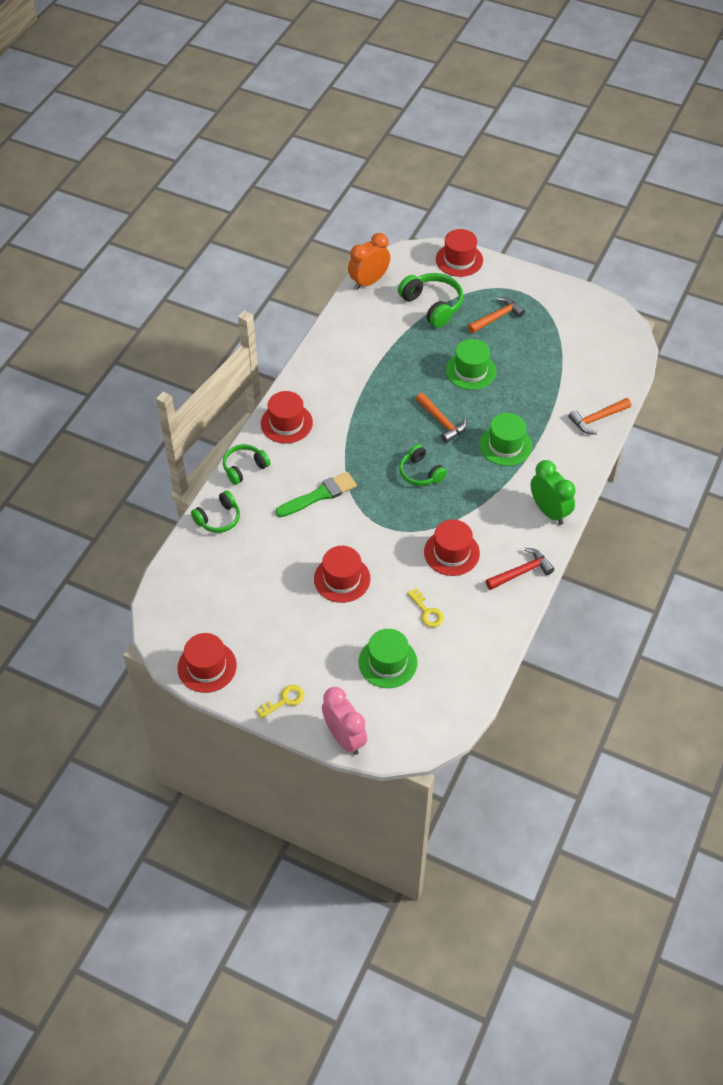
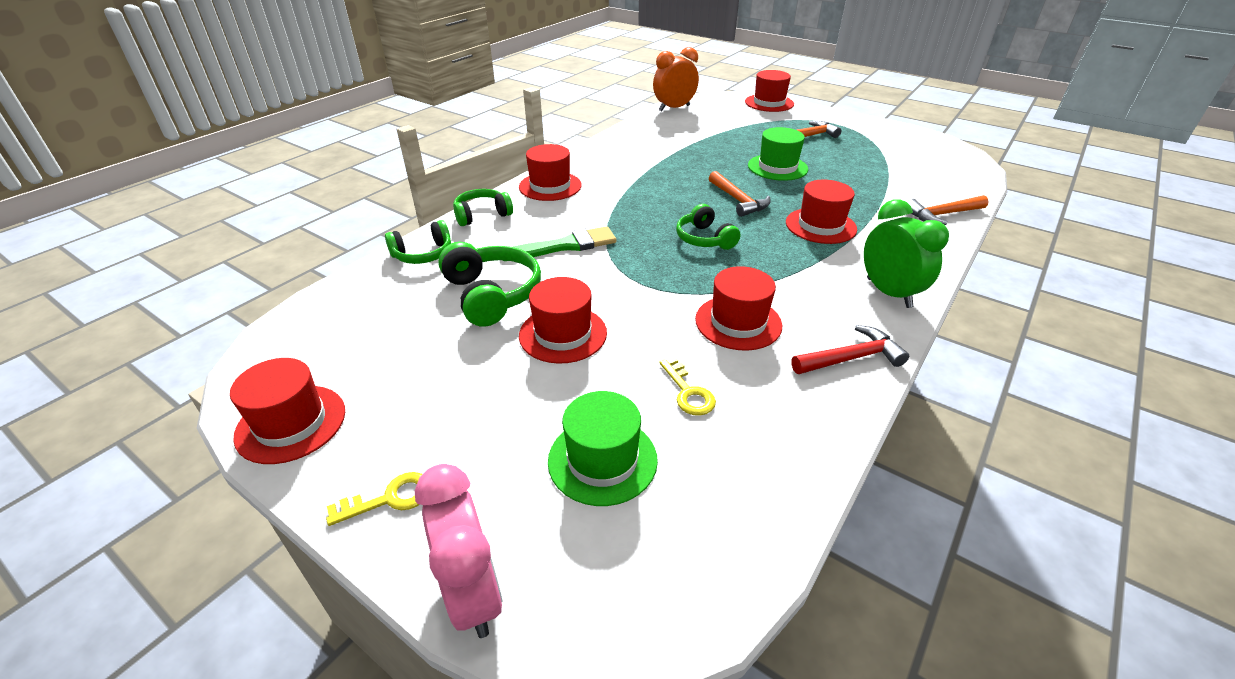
camera: 10 degrees right, 15 degrees down
green headphones [398,273,463,328] -> green headphones moved to [438,242,541,327]
green hat [479,413,532,466] -> red hat [786,180,857,244]

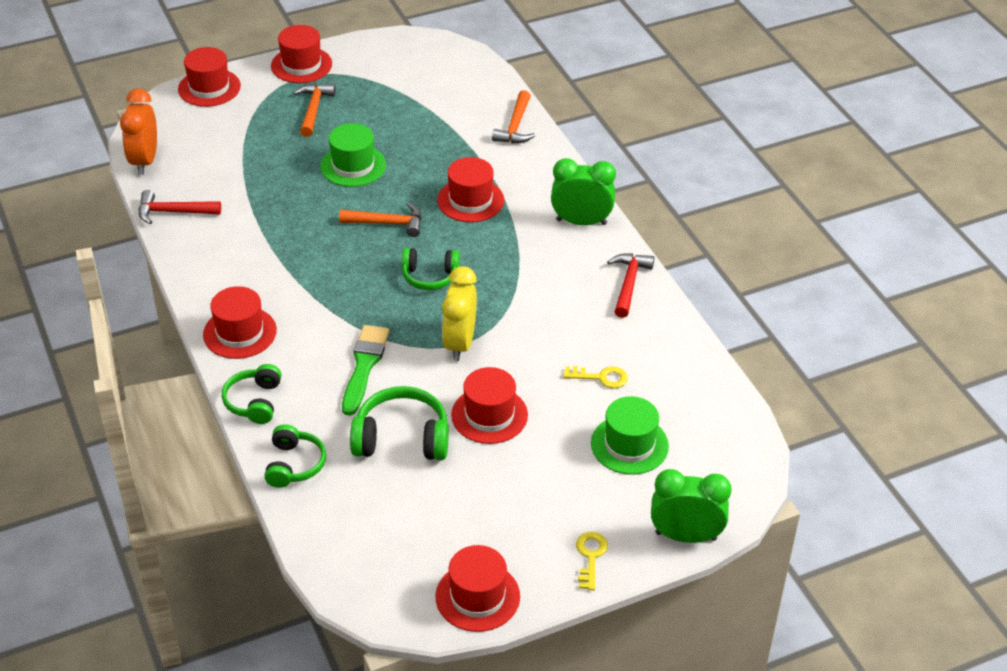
camera: 60 degrees left, 5 degrees up
pink clock [415,464,503,638] -> green clock [651,469,732,543]
red hat [695,266,782,350] -> red hat moved to [271,25,332,83]
none -> red hammer [139,190,221,224]
none -> yellow clock [442,266,477,361]

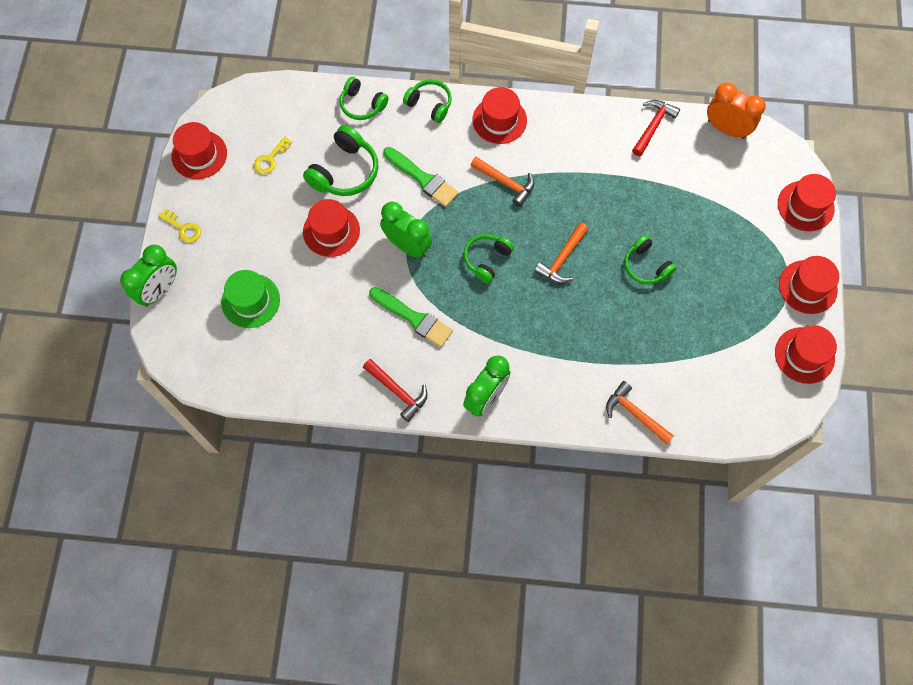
camera: 120 degrees right, 25 degrees up
orange hammer [293,84,336,137] -> orange hammer moved to [470,157,534,207]
green hat [320,123,386,187] -> green headphones [624,235,676,284]
red hat [437,157,504,222] -> red hat moved to [775,325,837,384]
yellow clock [442,266,477,361] -> green clock [380,201,432,258]
yellow key [563,366,628,389] -> yellow key moved to [254,136,292,174]
none -> green brush [369,287,453,347]

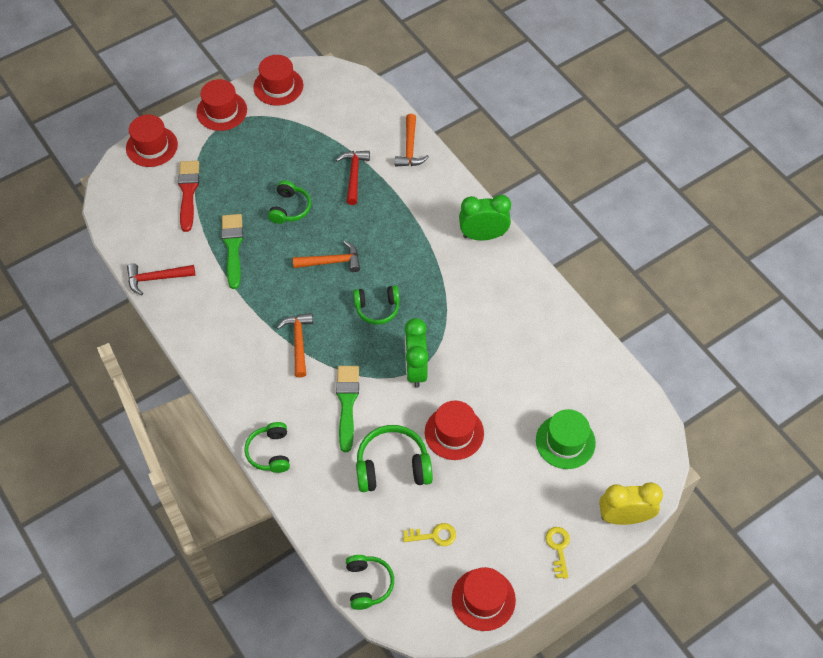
camera: 130 degrees left, 10 degrees down
green clock [120,245,177,307] -> yellow clock [599,482,663,525]
green headphones [340,77,389,120] -> green headphones moved to [346,555,394,610]
red hammer [363,359,427,422] -> red hammer moved to [336,151,370,205]
green brush [369,287,453,347] -> green brush moved to [221,214,243,289]
red hat [472,87,527,144] -> none
orange clock [707,82,766,139] -> none
none -> red brush [178,161,199,232]

